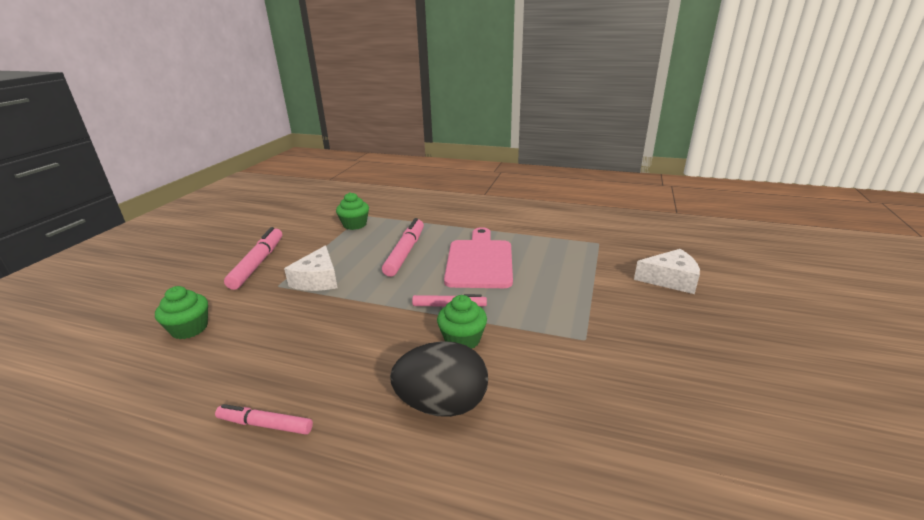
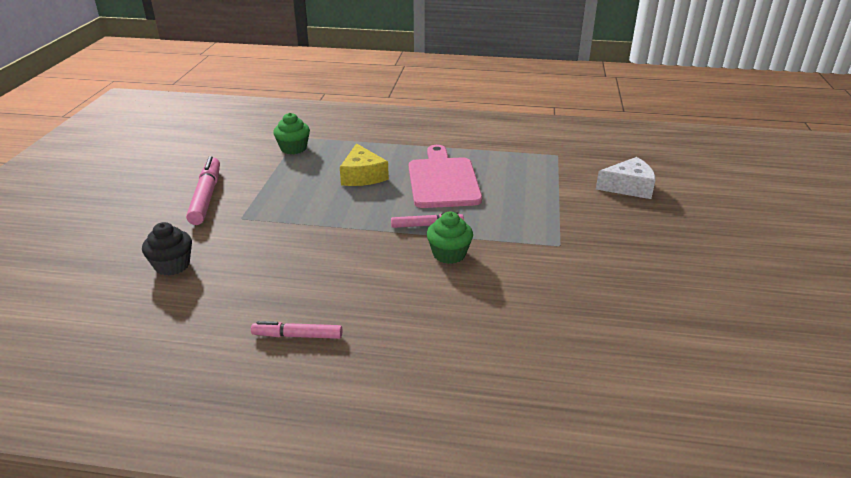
camera: 10 degrees left, 5 degrees up
green cupcake [155,286,208,339] -> black cupcake [142,222,192,276]
white cheese [284,245,338,291] -> none
pink marker [382,218,424,277] -> yellow cheese [340,143,389,186]
black egg [390,341,488,417] -> none

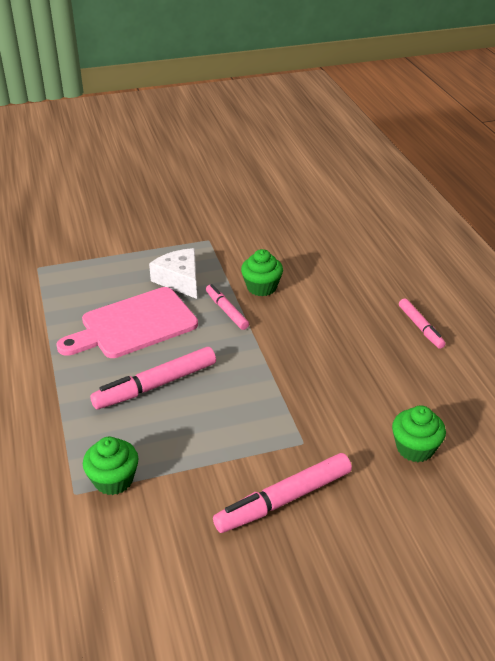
camera: 115 degrees left, 5 degrees up
black cupcake [142,222,192,276] -> green cupcake [392,406,446,462]
yellow cheese [340,143,389,186] -> pink marker [90,347,216,409]
white cheese [596,157,655,199] -> white cheese moved to [149,248,197,299]

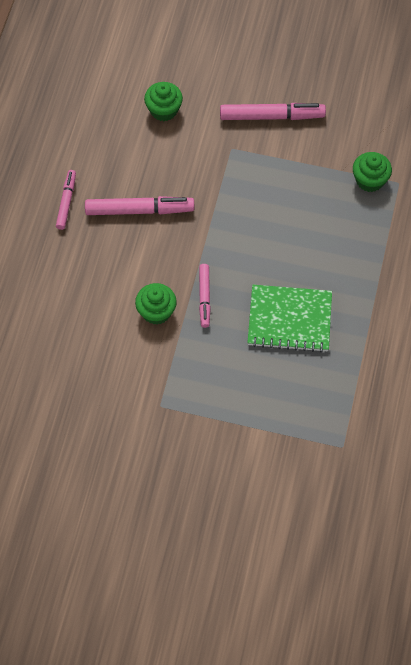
camera: 150 degrees left, 25 degrees up
pink cutting board [56,287,198,358] -> green notebook [247,285,332,353]
pink marker [90,347,216,409] -> pink marker moved to [85,196,194,215]
white cheese [149,248,197,299] -> none

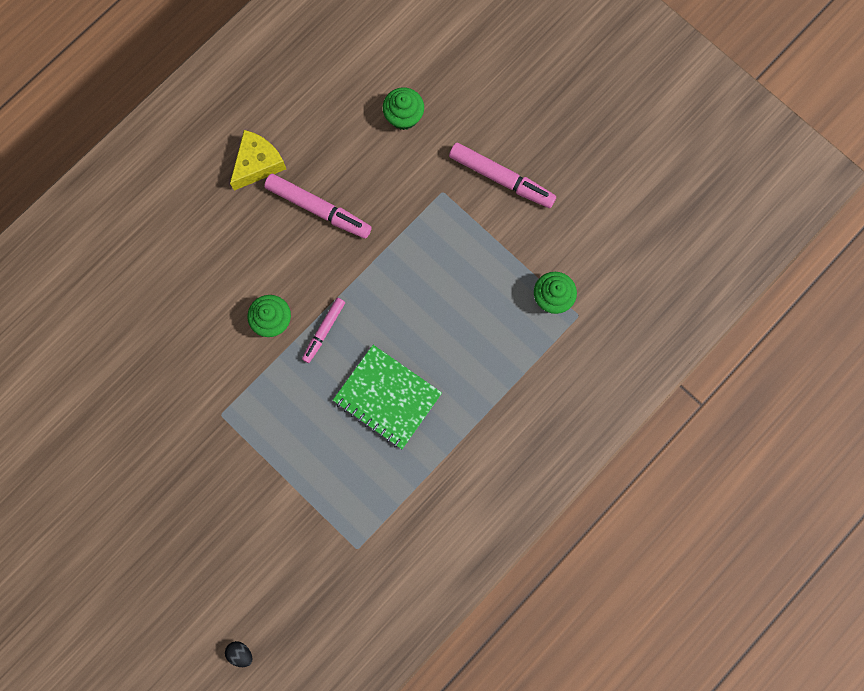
camera: 30 degrees right, 15 degrees up
pink marker [56,170,76,230] -> yellow cheese [230,130,286,191]
none -> black egg [225,641,253,667]

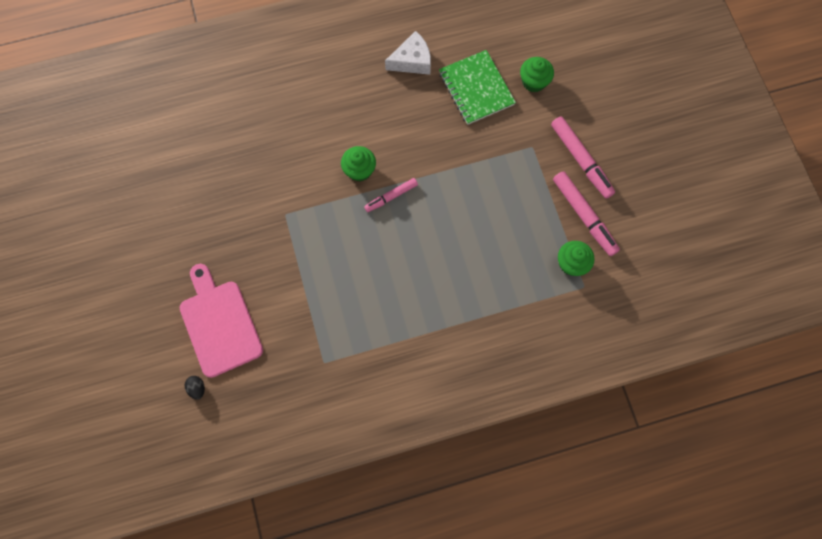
camera: 30 degrees right, 5 degrees down
yellow cheese [230,130,286,191] -> white cheese [385,31,431,75]
pink marker [264,174,372,239] -> pink marker moved to [553,171,620,256]
green notebook [333,345,442,449] -> green notebook moved to [439,50,516,125]
none -> pink cutting board [180,264,263,378]

